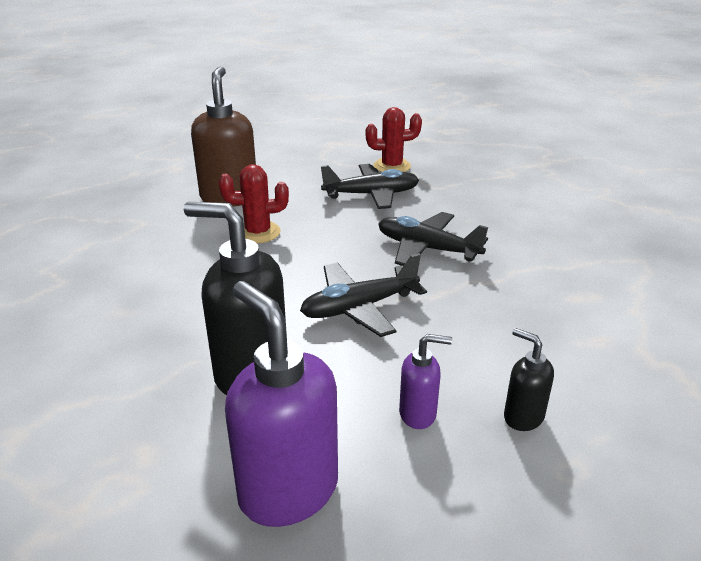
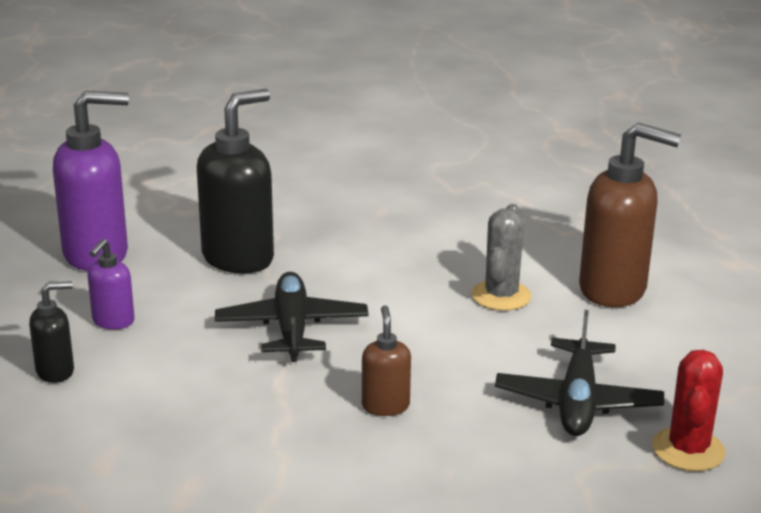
camera: 110 degrees right, 5 degrees down
red cactus [219,164,289,244] -> grey cactus [471,204,531,311]
black plane [379,212,488,266] -> brown soap dispenser [362,305,411,416]

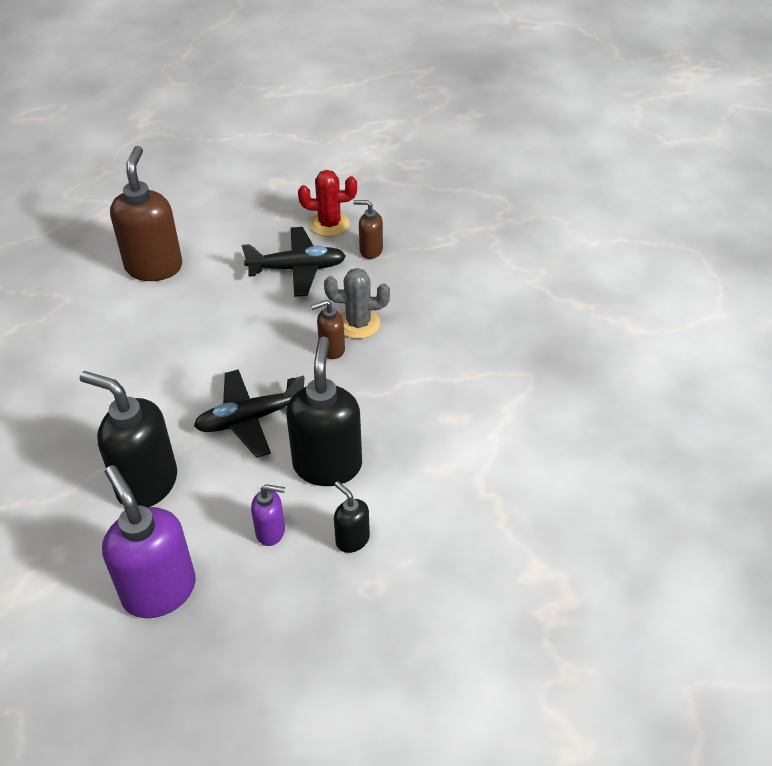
camera: 105 degrees left, 20 degrees up
grey cactus [471,204,531,311] -> grey cactus moved to [324,268,390,339]
none -> black soap dispenser [286,336,362,486]
none -> brown soap dispenser [353,200,383,259]

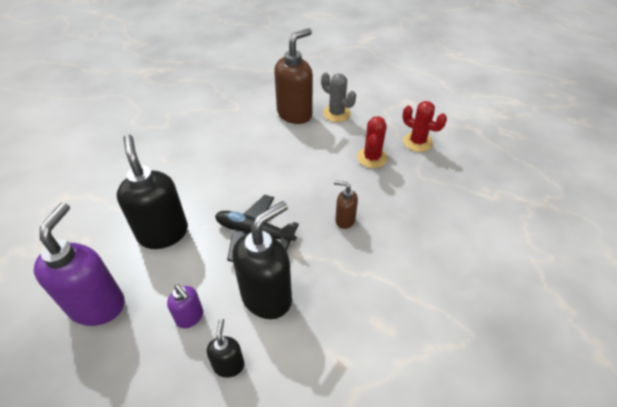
camera: 40 degrees right, 0 degrees up
black plane [242,227,346,297] -> red cactus [357,116,388,168]
grey cactus [324,268,390,339] -> grey cactus moved to [321,72,356,122]
brown soap dispenser [353,200,383,259] -> none

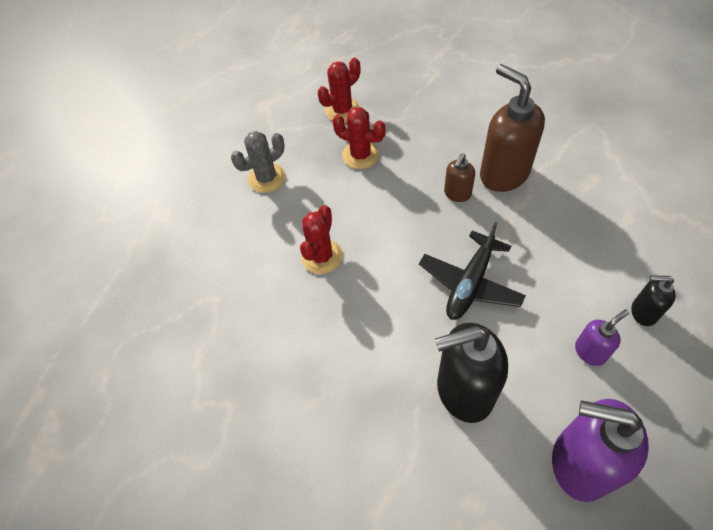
camera: 75 degrees left, 10 degrees up
black soap dispenser [232,201,292,319] -> none
brown soap dispenser [274,28,313,124] -> brown soap dispenser moved to [480,64,545,192]
none -> red cactus [300,205,343,274]

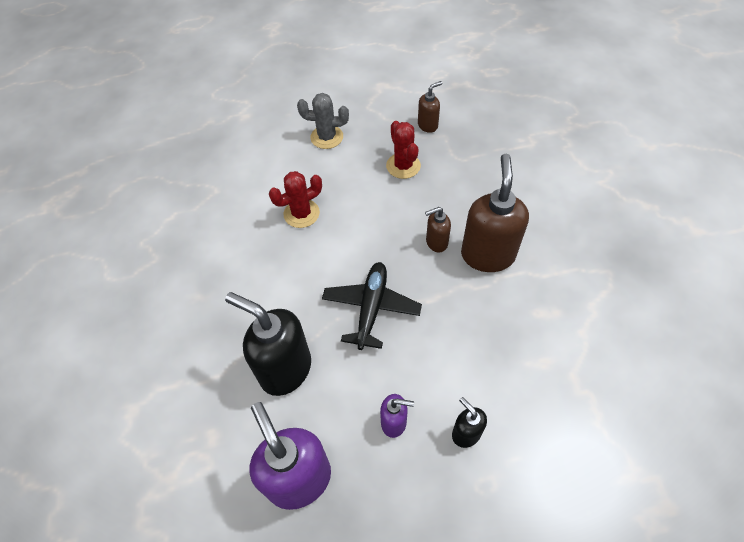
camera: 40 degrees right, 0 degrees up
red cactus [318,58,360,122] -> brown soap dispenser [418,81,442,133]
black plane [419,222,526,320] -> black plane turned 120 degrees clockwise [322,262,422,350]

